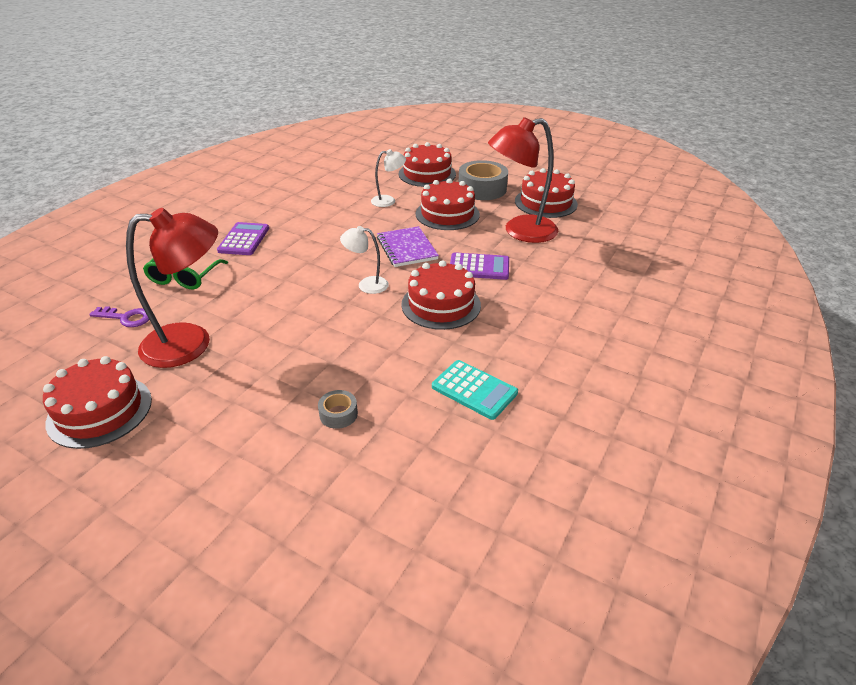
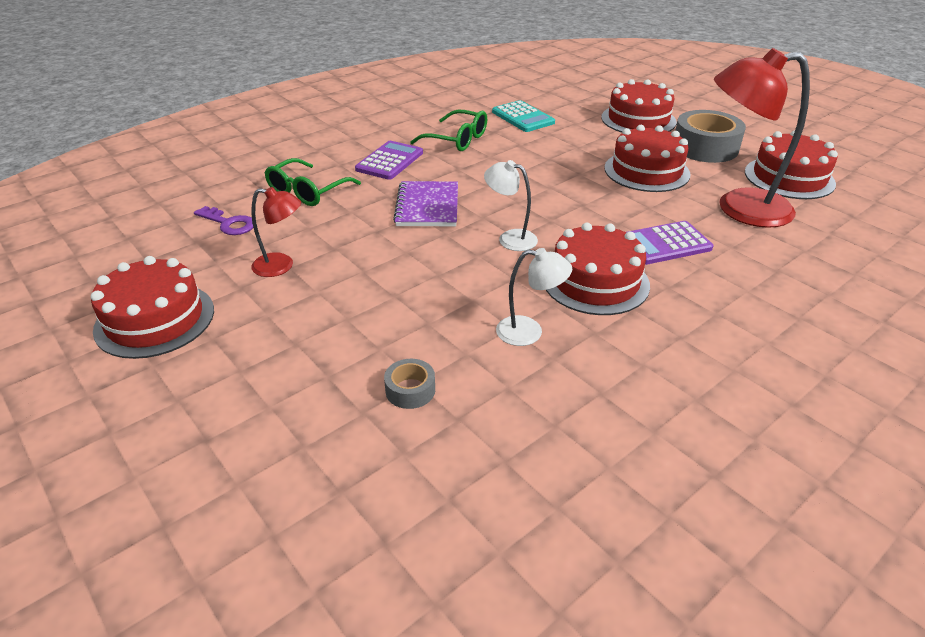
camera: 20 degrees right, 0 degrees up
red lamp [126,208,218,368] -> red lamp [251,187,301,277], size x0.50
white lamp [371,149,406,207] -> white lamp moved to [496,248,572,346]
purple notebook [377,226,439,267] -> purple notebook moved to [393,181,458,226]
turquoise calculator [432,360,518,420] -> turquoise calculator moved to [492,100,555,132]
purple calculator [450,252,509,280] -> purple calculator turned 135 degrees clockwise [626,221,713,265]
none -> green glasses [410,110,487,151]

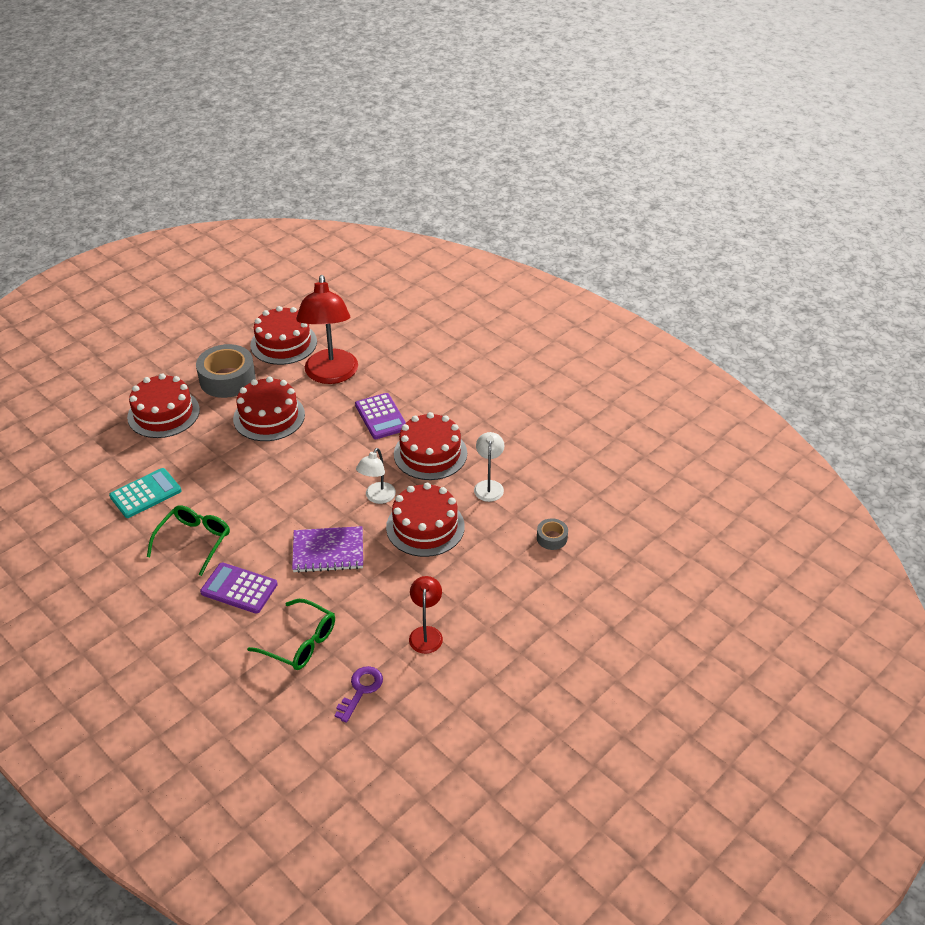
camera: 95 degrees left, 5 degrees up
red cake [91,256,214,359] -> red cake moved to [386,483,465,557]

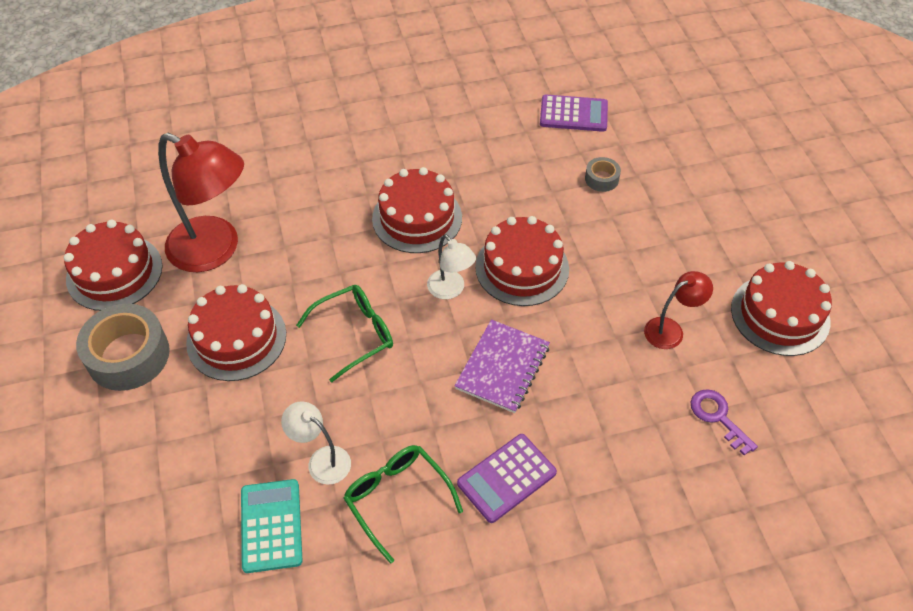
camera: 60 degrees left, 10 degrees up
red cake [127,374,200,438] -> red cake moved to [731,261,832,356]
green glasses [247,599,335,670] -> green glasses moved to [296,285,393,383]
purple calculator [355,393,406,439] -> purple calculator moved to [540,95,608,132]
red lamp [409,576,443,654] -> red lamp turned 120 degrees clockwise [644,271,713,349]
white lamp [474,432,504,502] -> white lamp moved to [281,401,351,485]

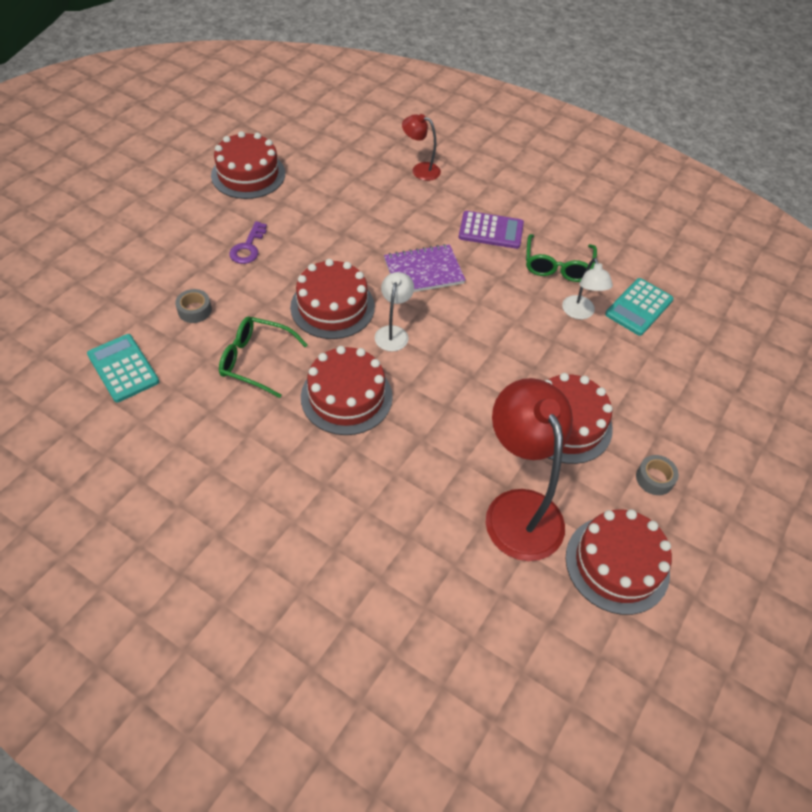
camera: 135 degrees left, 0 degrees up
grey tape [76,304,170,391] -> grey tape [636,455,679,495], size x0.48
green glasses [296,285,393,383] -> green glasses moved to [219,317,308,398]
purple calculator [540,95,608,132] -> turquoise calculator [87,334,159,402]
red lamp [644,271,713,349] -> red lamp moved to [402,114,441,181]
purple key [691,389,758,455] -> purple key moved to [229,221,267,264]

